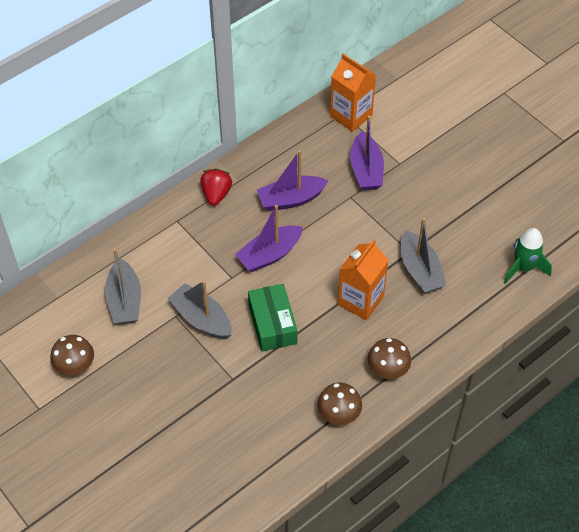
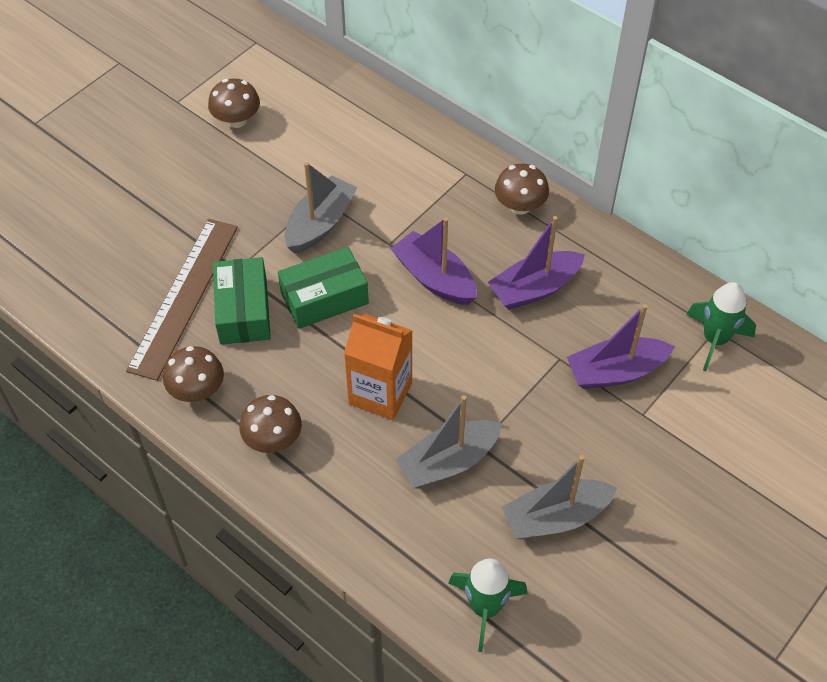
camera: 80 degrees right, 0 degrees up
grey boat [105,248,141,325] -> grey boat moved to [502,455,617,540]
red strawberry [200,169,232,206] -> brown mushroom [495,164,549,215]
purple boat [257,150,328,211] -> purple boat turned 90 degrees counterclockwise [488,216,585,310]
orange carton [330,54,376,132] -> green rocket [686,282,756,371]
none -> brown ruler [126,219,238,381]
none -> green box [213,257,271,345]

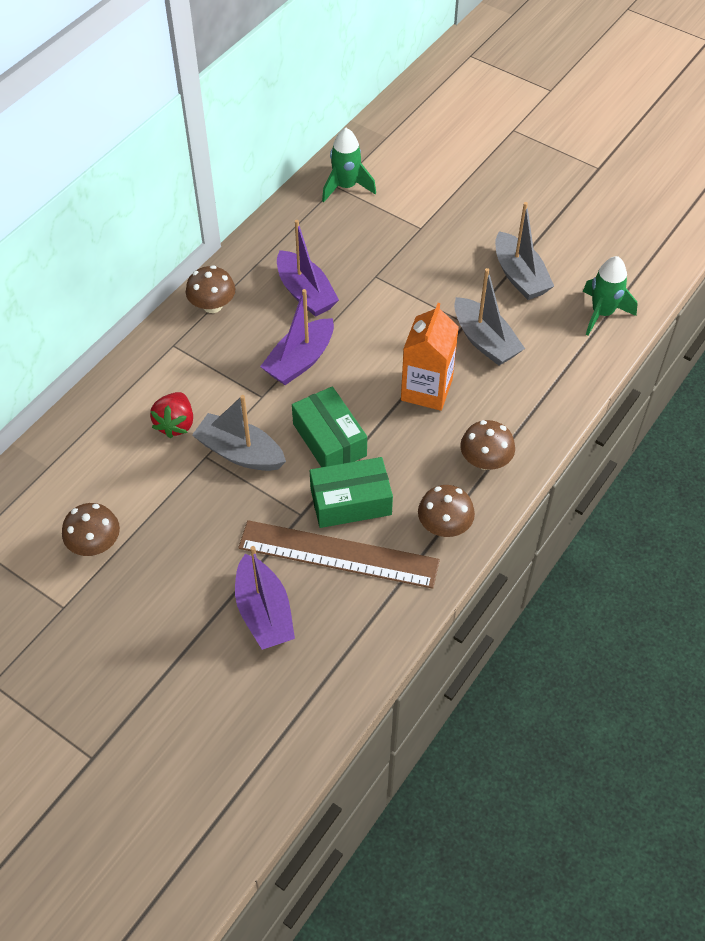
camera: 95 degrees left, 0 degrees up
purple boat [567,304,675,389] -> purple boat moved to [235,546,295,650]
none -> red strawberry [150,392,193,438]

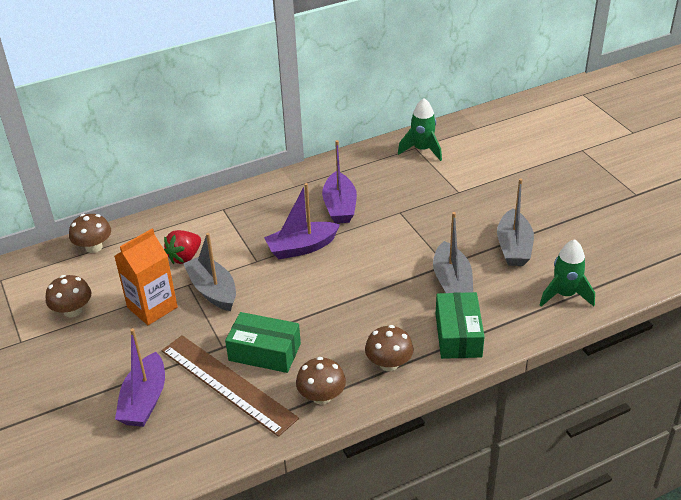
camera: 30 degrees right, 15 degrees down
brown mushroom [186,265,236,313] -> brown mushroom moved to [69,214,111,253]
green box [292,386,367,467] -> green box moved to [436,292,485,359]
orange carton [401,303,459,411] -> orange carton moved to [114,229,178,325]

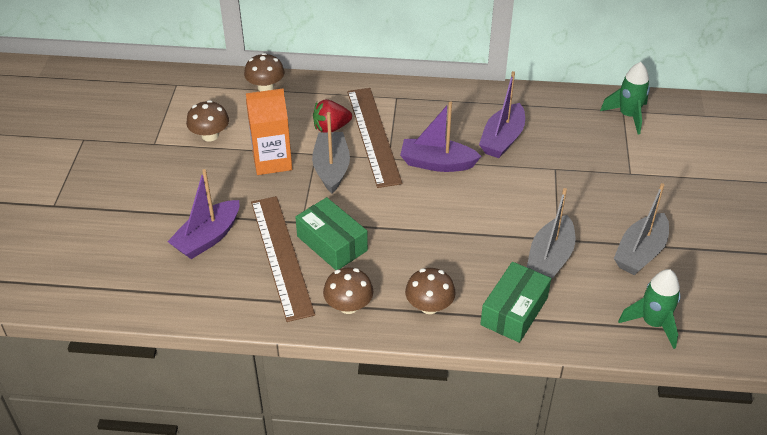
camera: 30 degrees right, 5 degrees up
none -> brown ruler [347,88,403,188]

